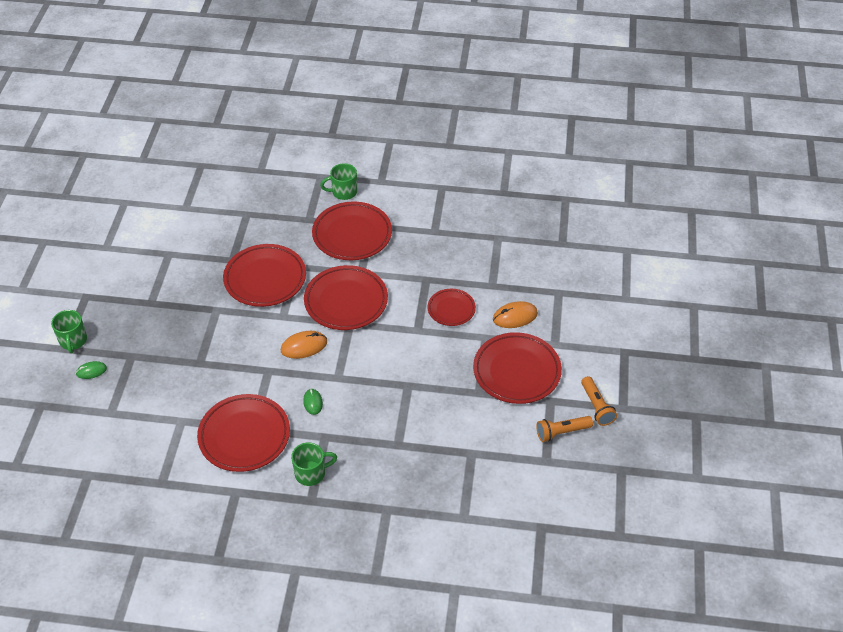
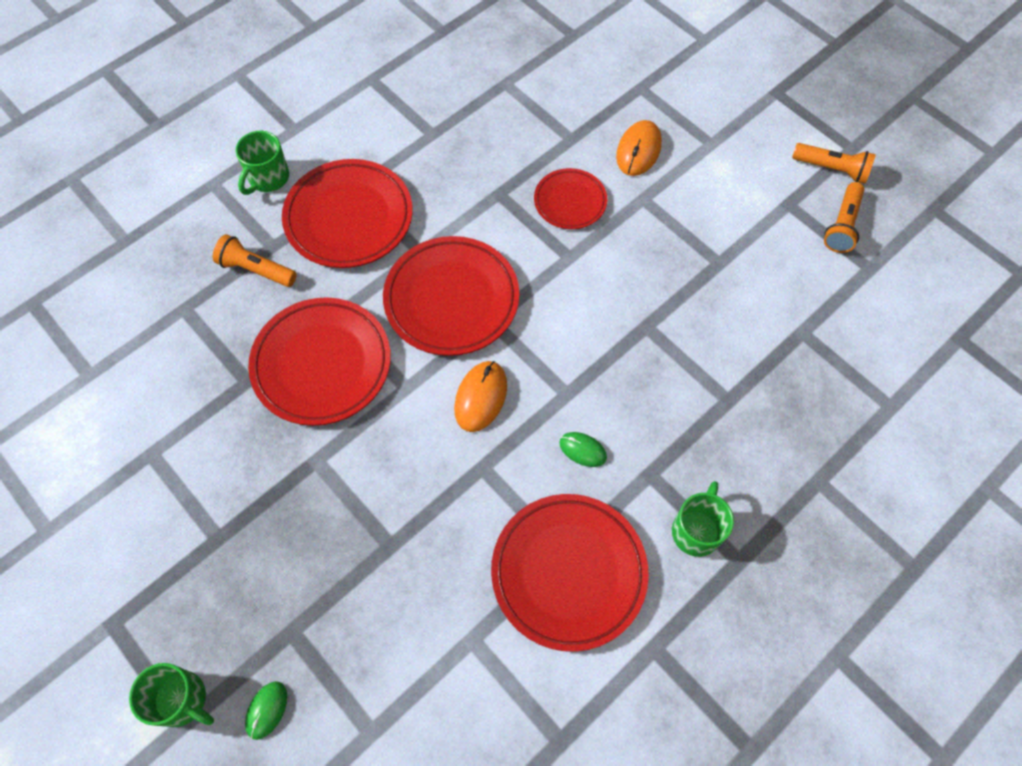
camera: 50 degrees left, 15 degrees up
red plate [473,332,562,404] -> none
none -> orange flashlight [213,234,297,287]

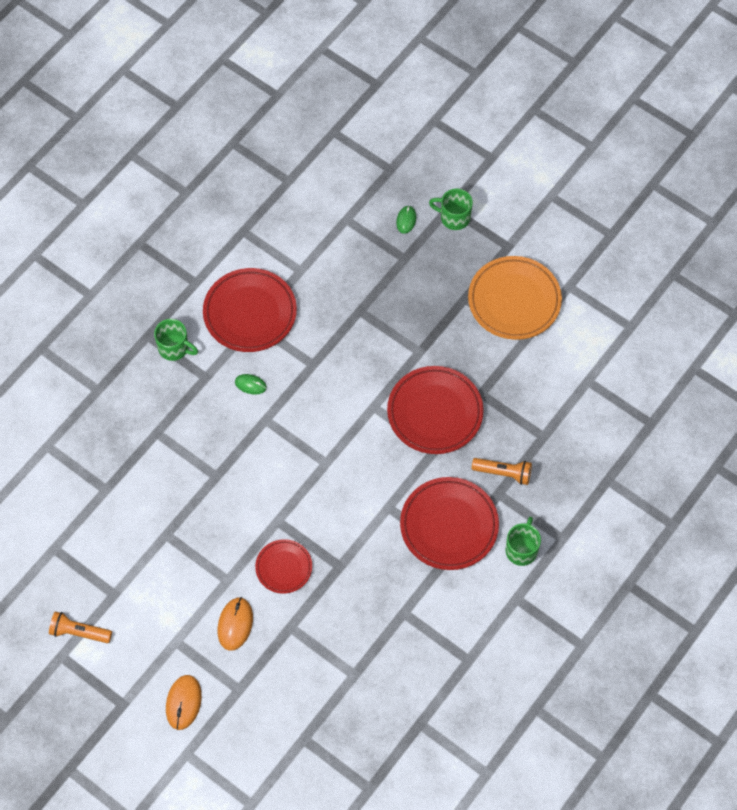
camera: 170 degrees right, 0 degrees up
red plate [383,236,519,356] -> none
orange mouse [454,361,507,432] -> orange mouse moved to [166,675,202,730]
green mug [672,481,734,557] -> green mug turned 75 degrees counterclockwise [154,319,198,361]
orange flashlight [824,182,864,253] -> none
none -> orange plate [468,256,562,340]

